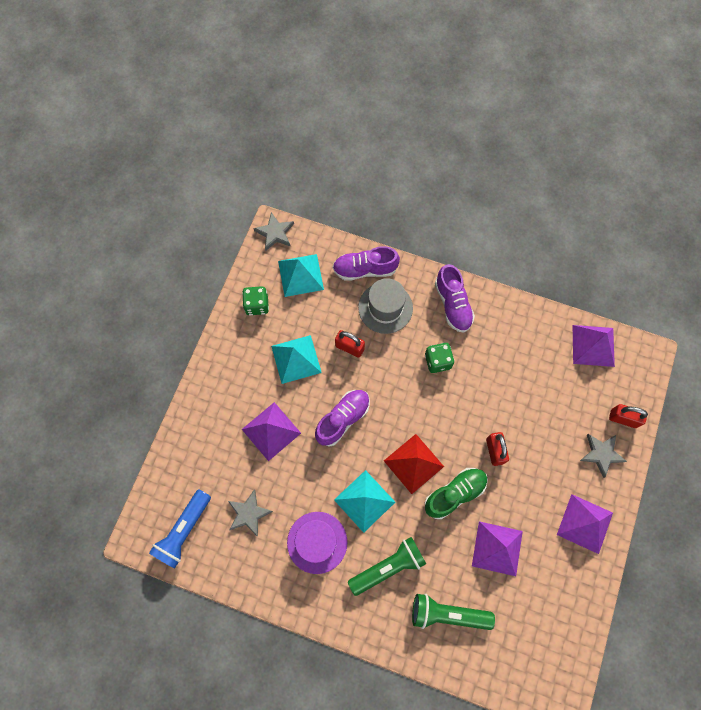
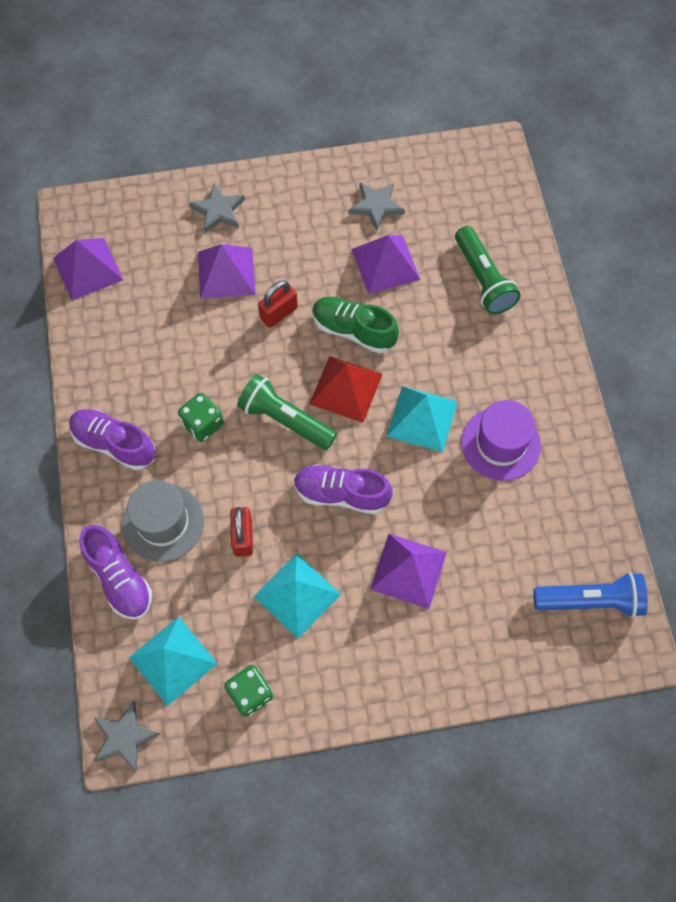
camera: 120 degrees left, 5 degrees down
grey star [228,489,273,537] -> grey star moved to [349,182,405,231]
green flashlight [348,537,426,596] -> green flashlight moved to [237,374,337,450]
purple shoe [435,264,475,332] -> purple shoe turned 105 degrees counterclockwise [69,409,155,470]
purple pyramid [557,494,613,554] -> purple pyramid moved to [198,244,255,299]
red padlock [609,404,648,428] -> none

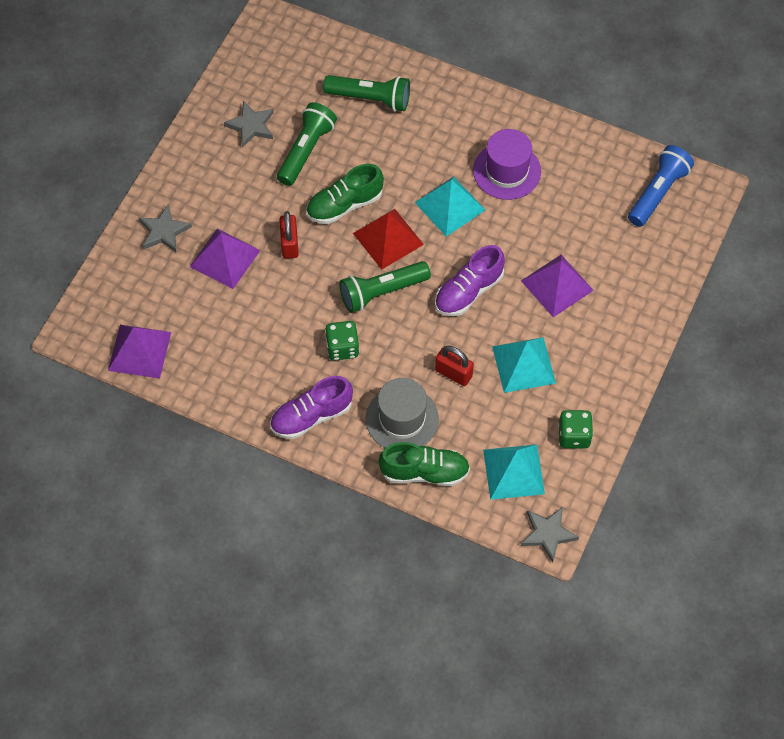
camera: 55 degrees left, 5 degrees down
purple shoe [79,525,152,620] -> green shoe [378,442,470,486]
purple pyramid [352,235,420,294] -> green flashlight [277,102,337,186]

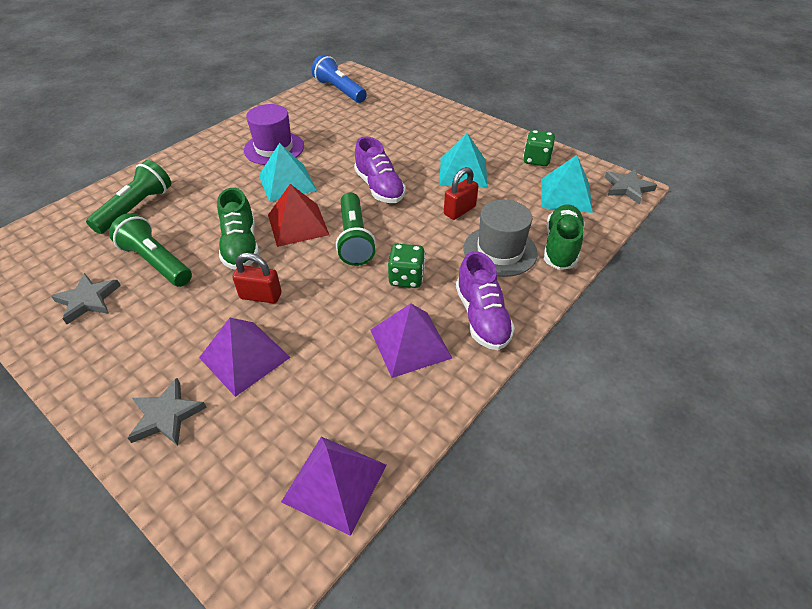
camera: 75 degrees left, 15 degrees down
purple pyramid [521,255,594,317] -> purple pyramid moved to [370,303,452,378]

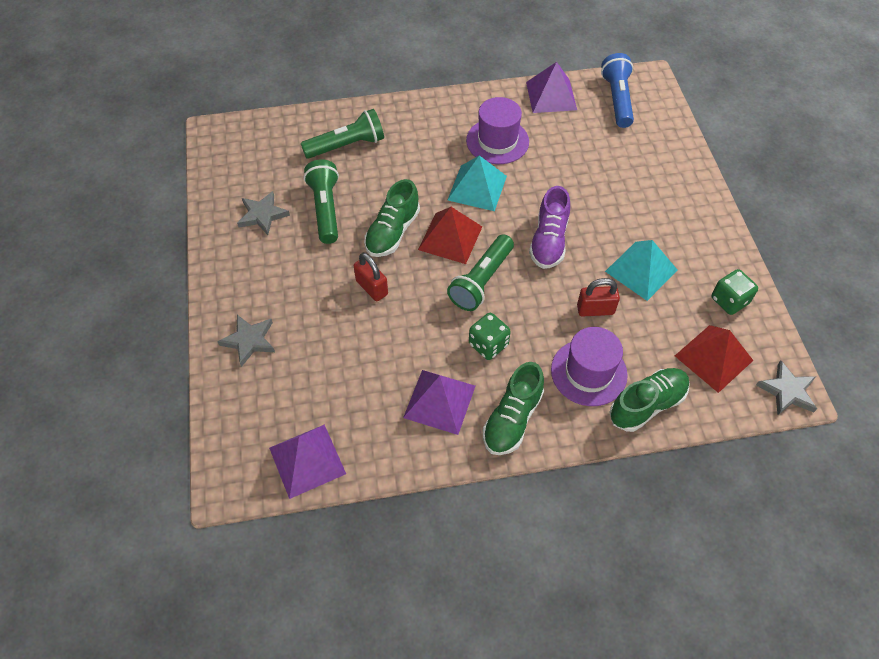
camera: 40 degrees right, 10 degrees up
purple pyramid [199,318,291,397] -> purple pyramid moved to [526,62,577,113]
purple shoe [456,251,515,350] -> green shoe [483,362,544,455]
grey hat [463,199,538,277] -> purple hat [551,327,628,406]
turquoise pyramid [541,155,593,213] -> red pyramid [675,325,754,393]

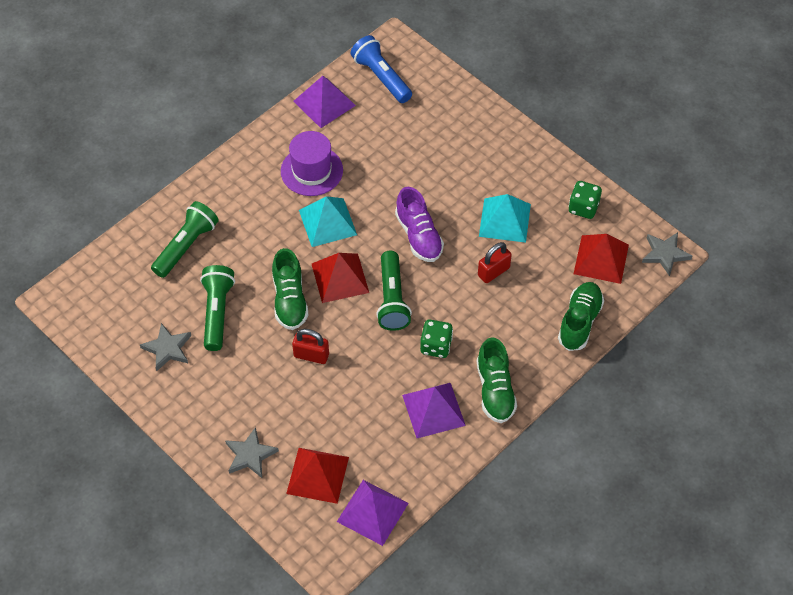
camera: 35 degrees left, 0 degrees up
green flashlight [304,159,339,244] -> green flashlight turned 45 degrees clockwise [200,265,235,351]
purple hat [551,327,628,406] -> none
none -> red pyramid [286,448,349,504]

